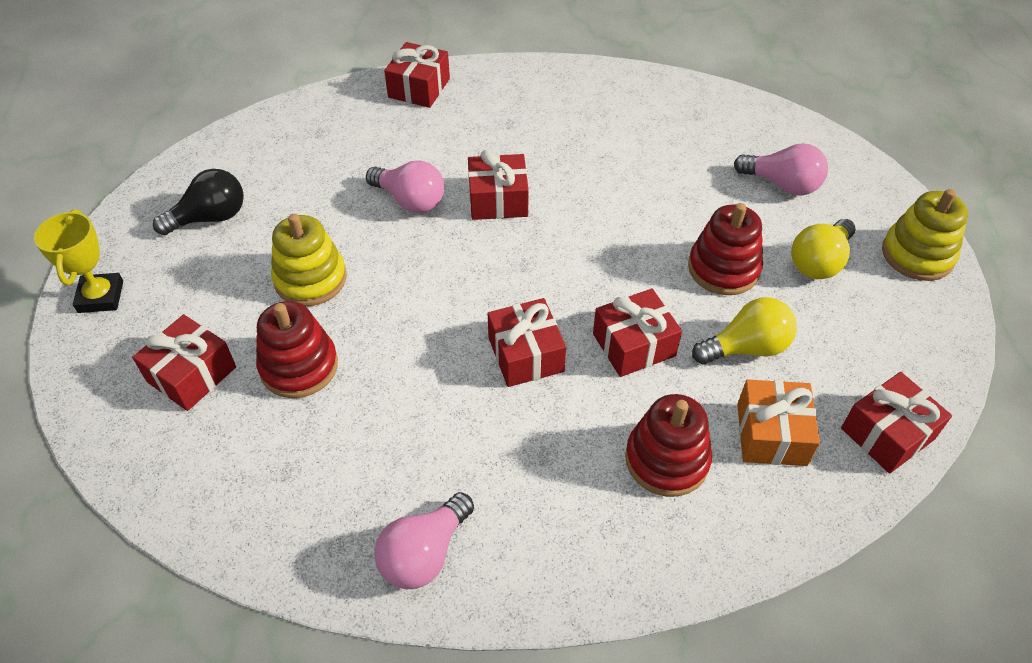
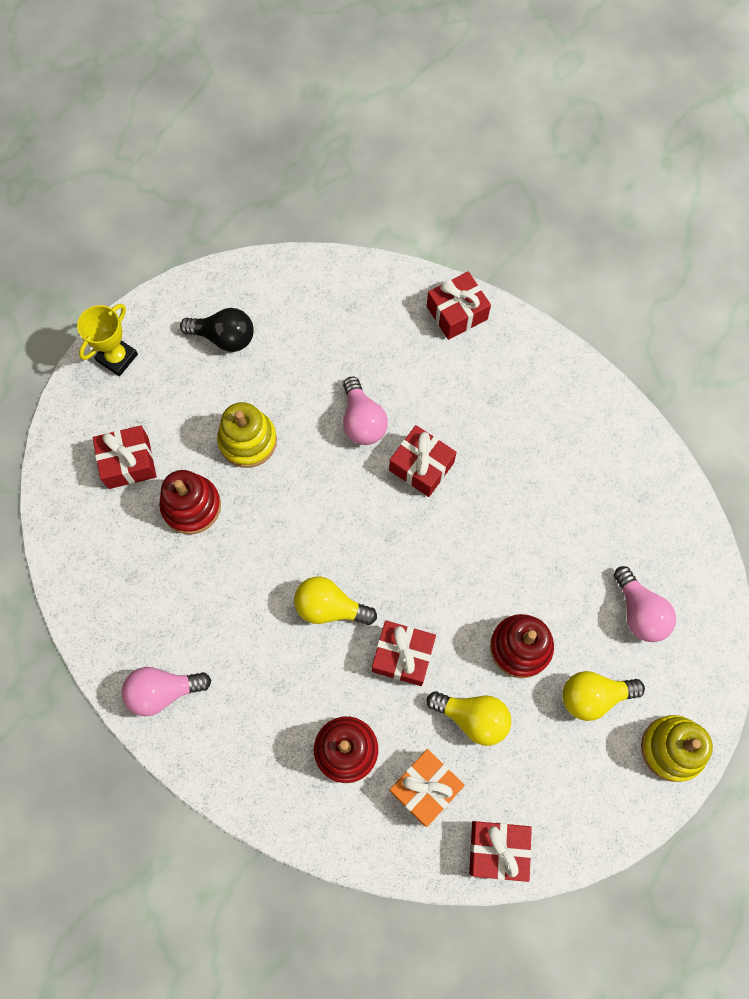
camera: 40 degrees right, 20 degrees up
red gift [488,298,566,387] -> yellow light bulb [294,576,377,625]

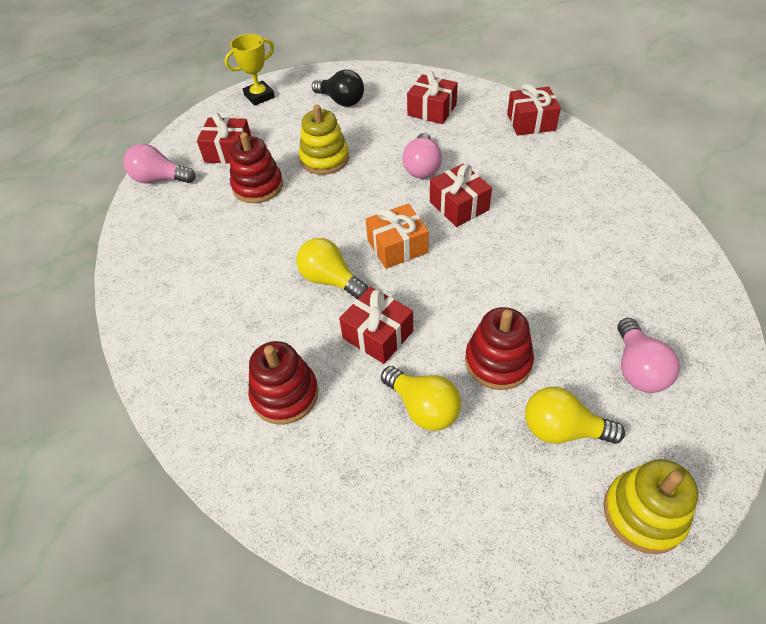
camera: 25 degrees right, 20 degrees down
pink light bulb [122,667,211,717] -> pink light bulb moved to [124,144,195,183]
orange gift [389,749,465,827] -> orange gift moved to [366,203,429,269]
red gift [469,821,532,882] -> red gift moved to [407,71,458,124]

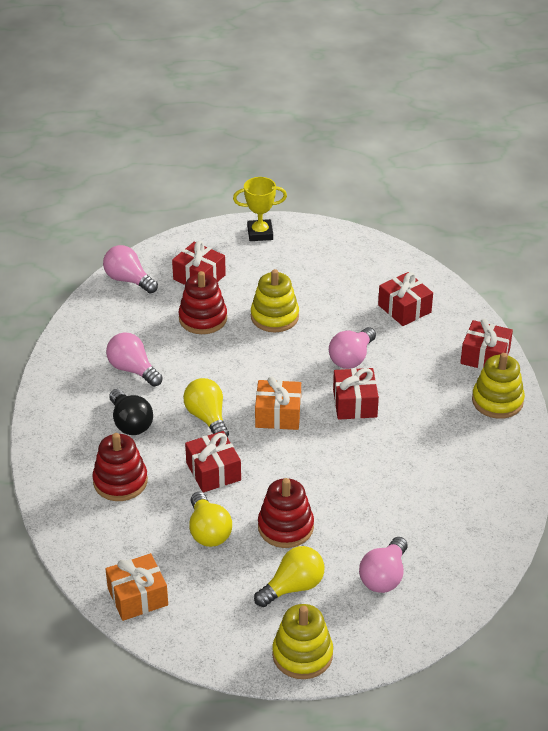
camera: 25 degrees right, 10 degrees down
black light bulb [312,69,364,107] -> black light bulb moved to [109,389,153,435]
yellow light bulb [525,387,625,444] -> yellow light bulb turned 105 degrees clockwise [254,546,324,607]
none -> orange gift [105,553,168,621]
none -> pink light bulb [106,332,163,387]
none -> yellow stacking toy [472,353,525,419]

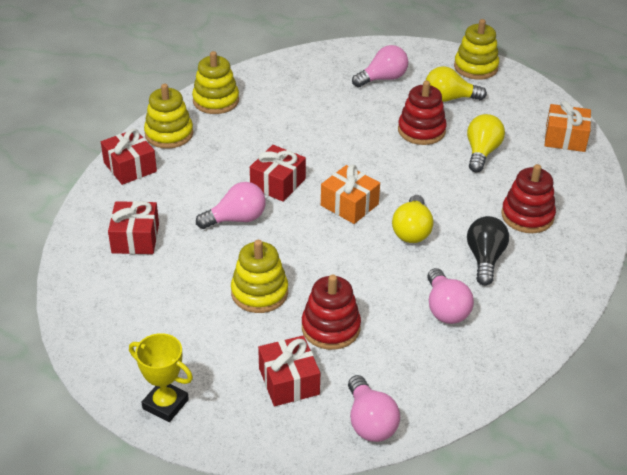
camera: 145 degrees left, 0 degrees up
red gift [185,431,241,493] -> none
none -> yellow stacking toy [192,51,239,114]

